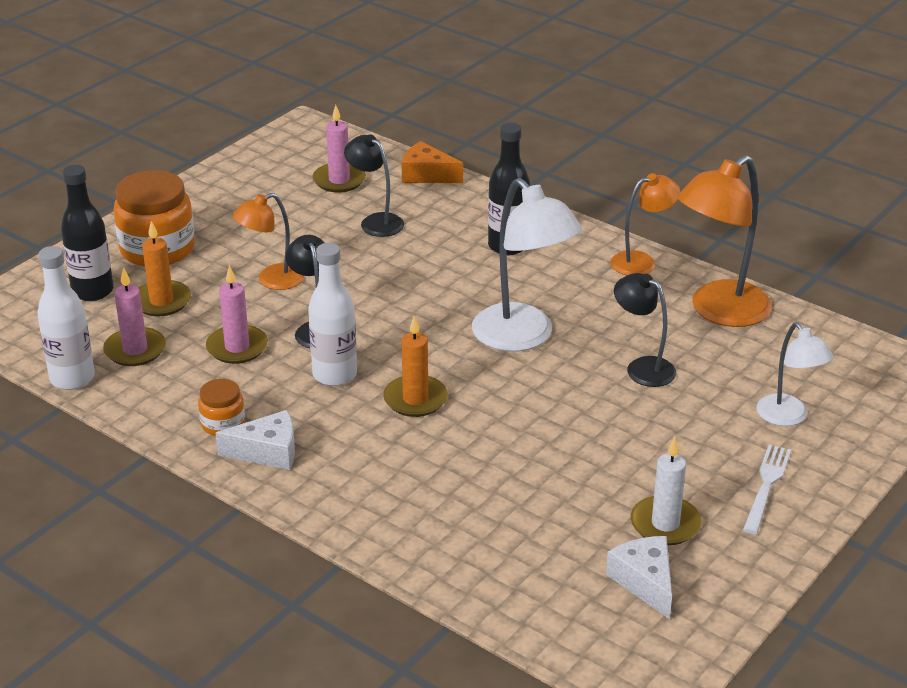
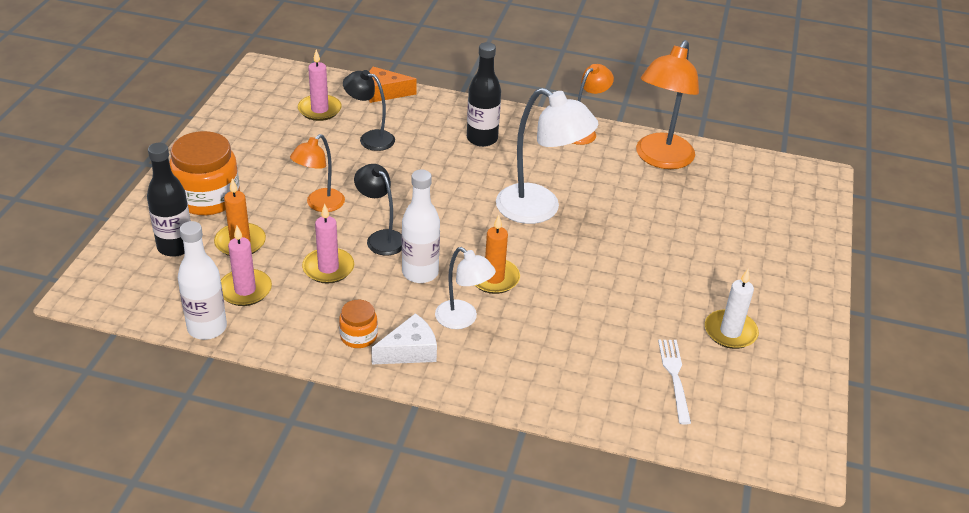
camera: 25 degrees left, 5 degrees up
white cheese [606,536,672,619] -> none
black lamp [614,273,676,387] -> none
white fork [743,445,791,534] -> white fork moved to [658,340,691,424]
white lamp [756,322,834,426] -> white lamp moved to [435,247,496,329]

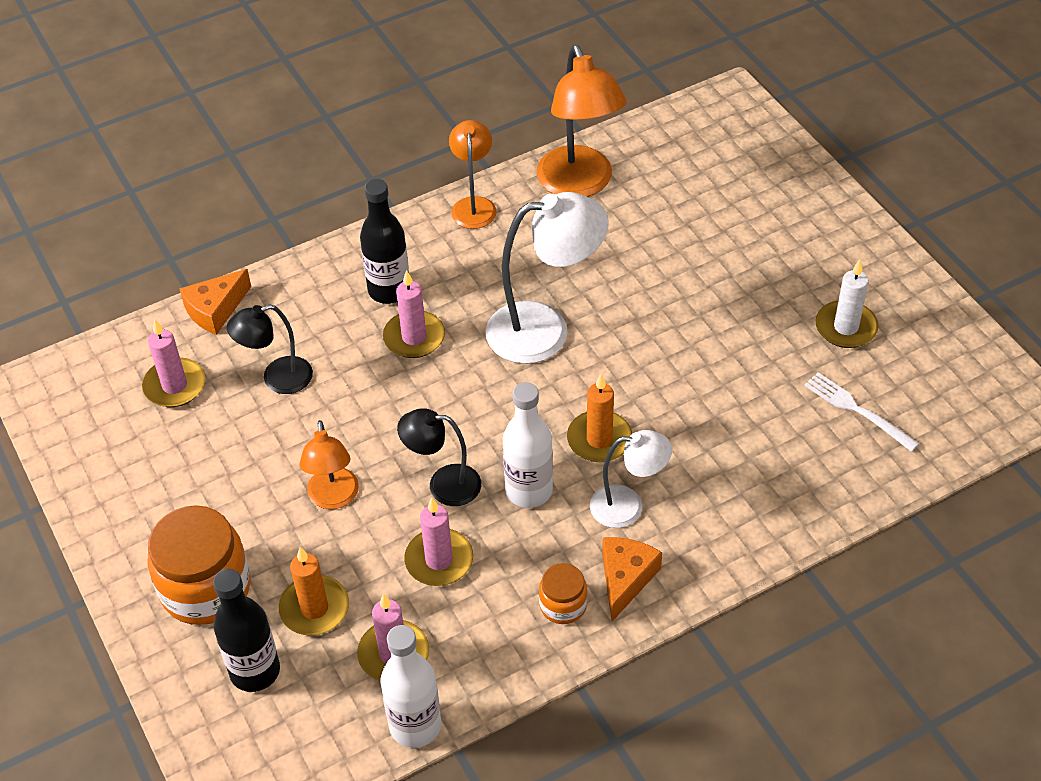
camera: 40 degrees left, 10 degrees up
white cheese [371,313,437,364] -> orange cheese [602,537,662,621]
none -> pink candle [383,270,445,358]

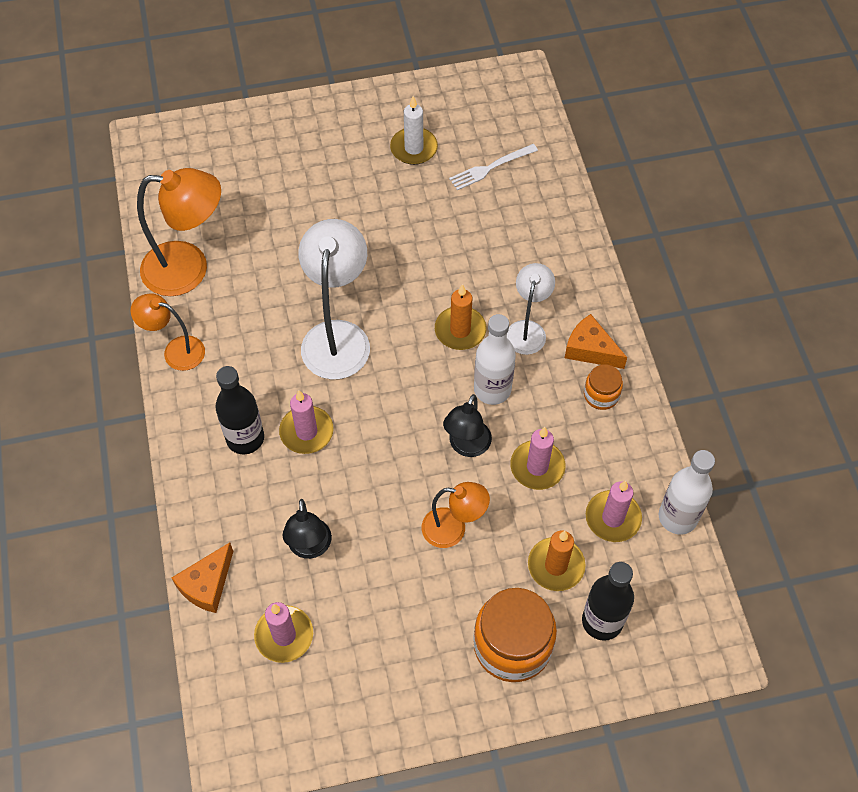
camera: 75 degrees left, 10 degrees up
orange cheese [179,269,251,335] -> orange cheese turned 60 degrees clockwise [172,542,233,613]

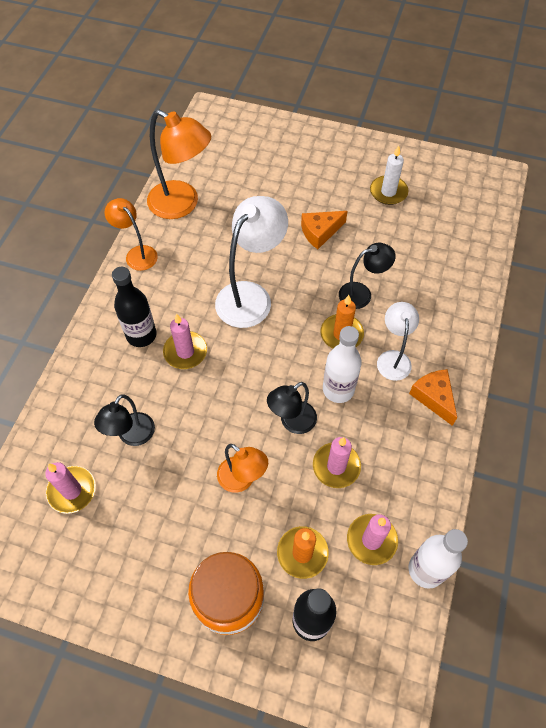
camera: 30 degrees right, 0 degrees up
orange cheese [172,542,233,613] -> orange cheese moved to [301,211,347,249]
white fork [449,144,538,190] -> none
white lamp [507,263,555,355] -> white lamp turned 45 degrees counterclockwise [377,302,419,381]
orange jar [584,364,623,410] -> none
none -> black lamp [339,243,396,309]

